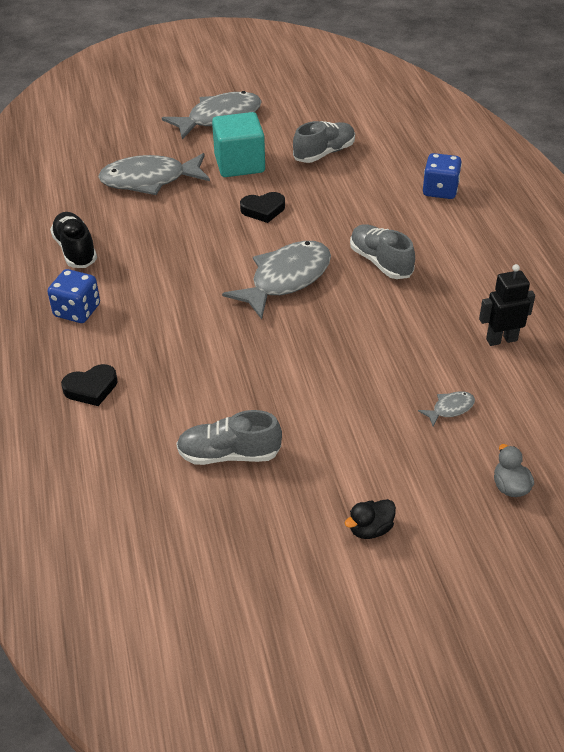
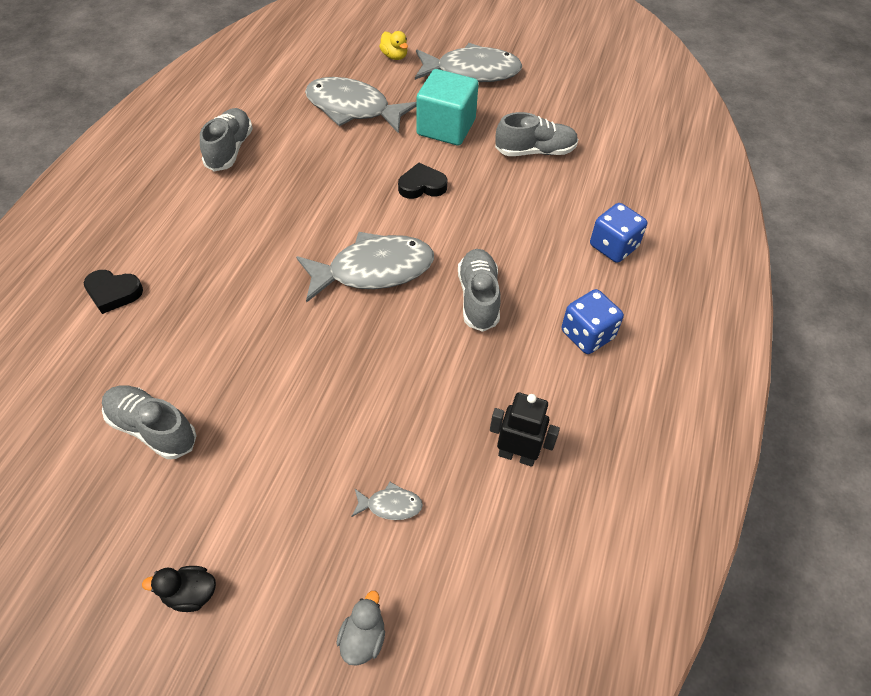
camera: 30 degrees right, 10 degrees up
blue dice [47,269,100,323] -> blue dice moved to [561,289,624,354]
black shoe [50,212,97,268] -> grey shoe [200,108,253,171]
black heart [240,192,285,223] -> black heart turned 150 degrees clockwise [398,163,447,199]
none -> yellow duck [379,31,408,60]

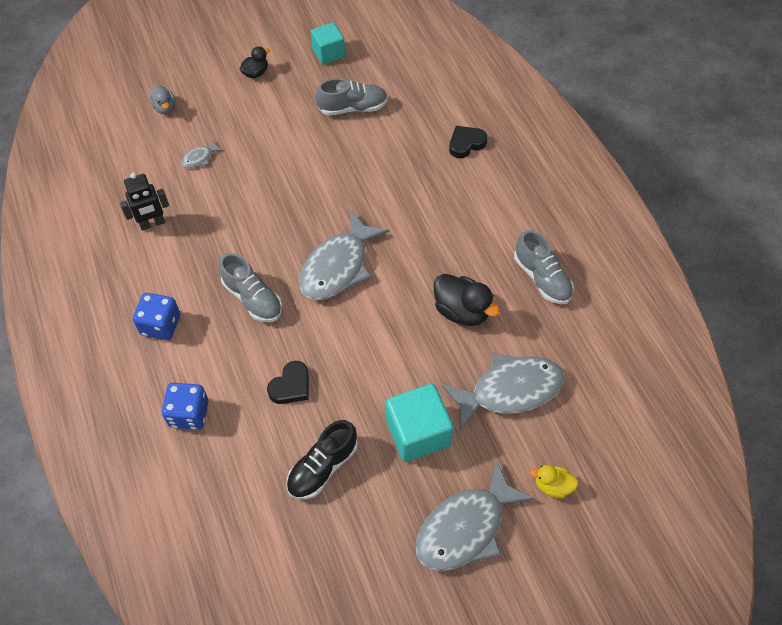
camera: 140 degrees right, 5 degrees up
black heart [398,163,447,199] -> black heart moved to [267,361,309,404]
grey shoe [495,112,578,156] -> black shoe [286,420,358,499]
none -> turquoise cube [311,22,345,64]
none -> black duck [434,274,500,326]

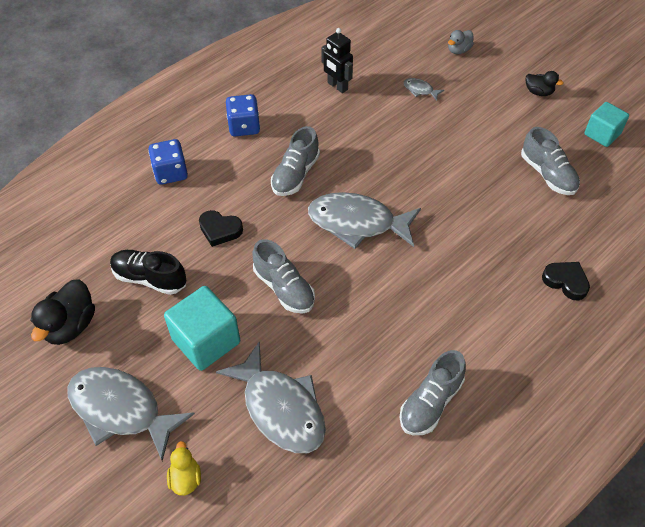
camera: 70 degrees right, 5 degrees down
black duck [434,274,500,326] -> black duck moved to [30,279,95,345]
none -> grey shoe [252,239,315,314]

